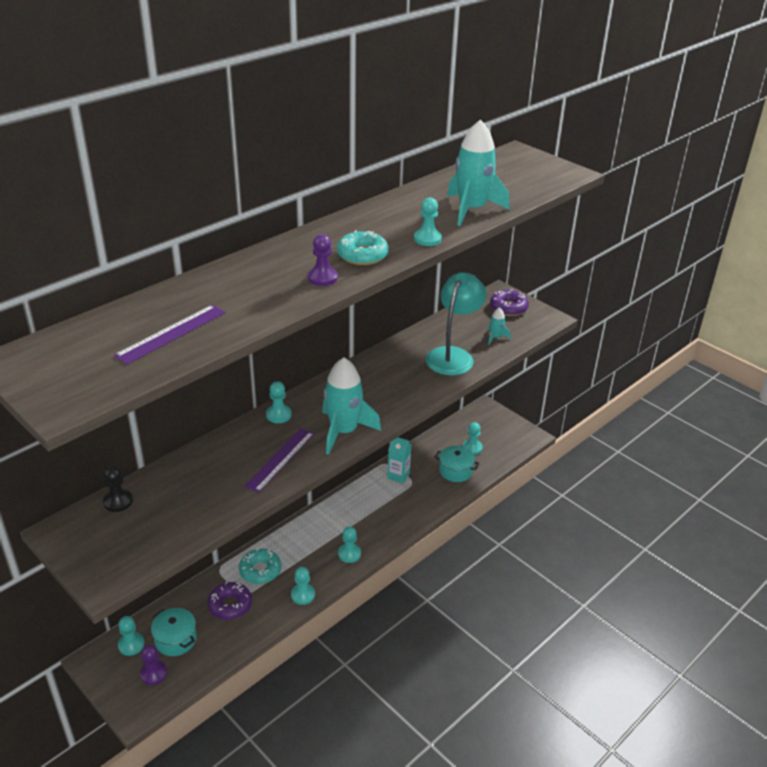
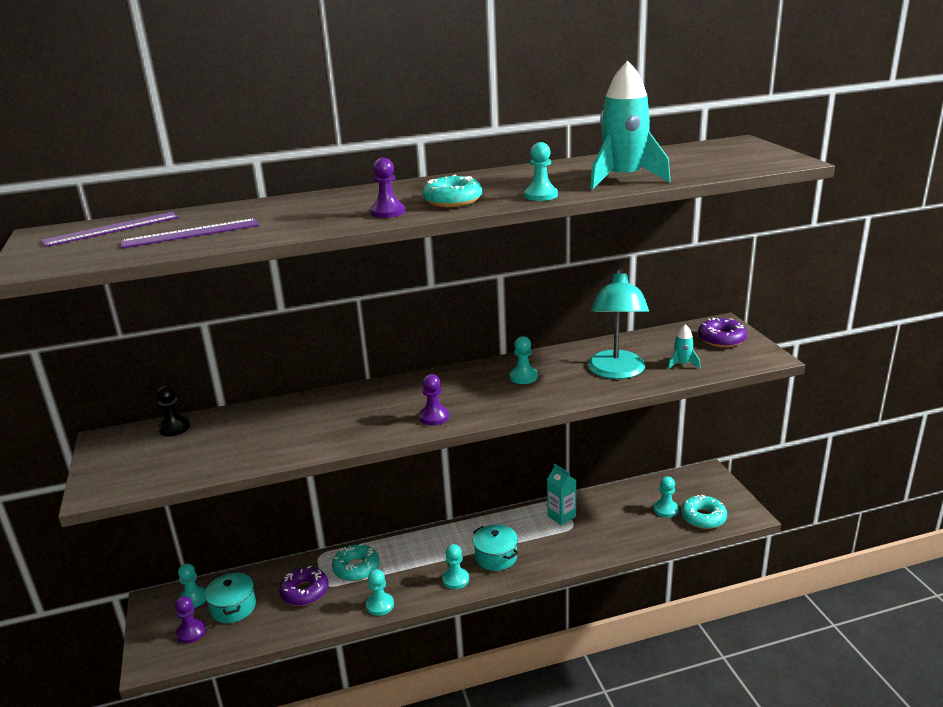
camera: 30 degrees right, 10 degrees down
purple ruler [244,428,314,493] -> purple ruler moved to [41,212,179,247]
turquoise pawn [266,381,292,423] -> turquoise pawn moved to [510,336,538,384]
turquoise rocket [322,357,381,455] -> purple pawn [419,374,449,425]
turquoise lamp [426,272,486,375] -> turquoise lamp turned 135 degrees clockwise [588,268,649,379]
turquoise pot [435,446,479,482] -> turquoise pot moved to [473,524,519,571]
none -> turquoise donut [681,495,727,529]

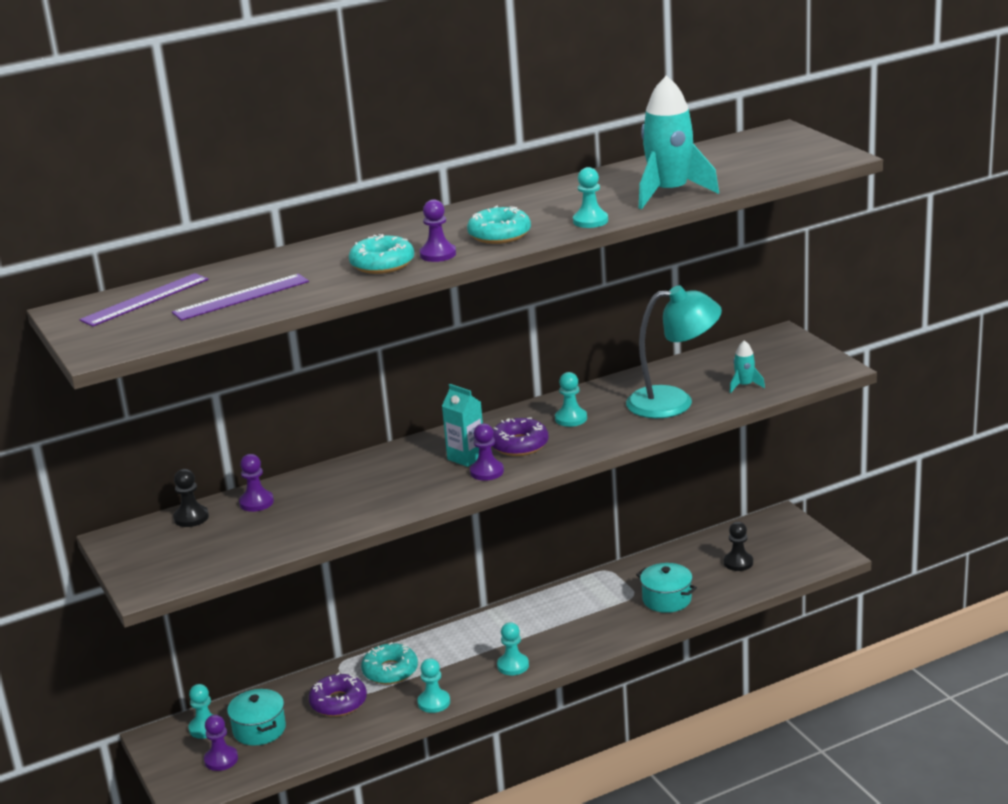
camera: 10 degrees left, 0 degrees up
turquoise pot [473,524,519,571] -> turquoise pot moved to [636,563,697,613]
turquoise carton [547,464,576,525] -> turquoise carton moved to [442,384,483,467]
turquoise lamp [588,268,649,379] -> turquoise lamp turned 90 degrees counterclockwise [626,285,722,418]
turquoise pawn [653,476,679,518] -> black pawn [724,522,753,571]
turquoise donut [681,495,727,529] -> turquoise donut moved to [349,234,414,274]
purple donut [698,318,747,348] -> purple donut moved to [492,418,548,456]
none -> purple pawn [239,454,274,512]

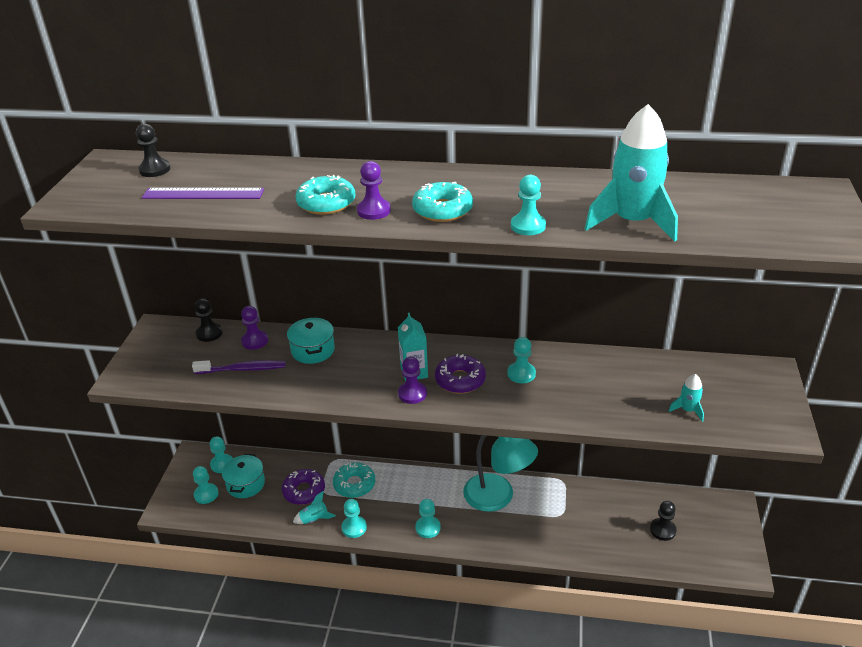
camera: 35 degrees right, 10 degrees up
purple ruler [79,273,209,327] -> black pawn [136,124,170,177]
purple pawn [204,715,238,771] -> turquoise pawn [193,466,218,504]
turquoise lamp [626,285,722,418] -> turquoise lamp moved to [463,435,538,512]
turquoise pot [636,563,697,613] -> turquoise pot moved to [287,317,335,364]
none -> purple toothbrush [192,360,286,374]
none -> turquoise rocket [293,491,336,524]

